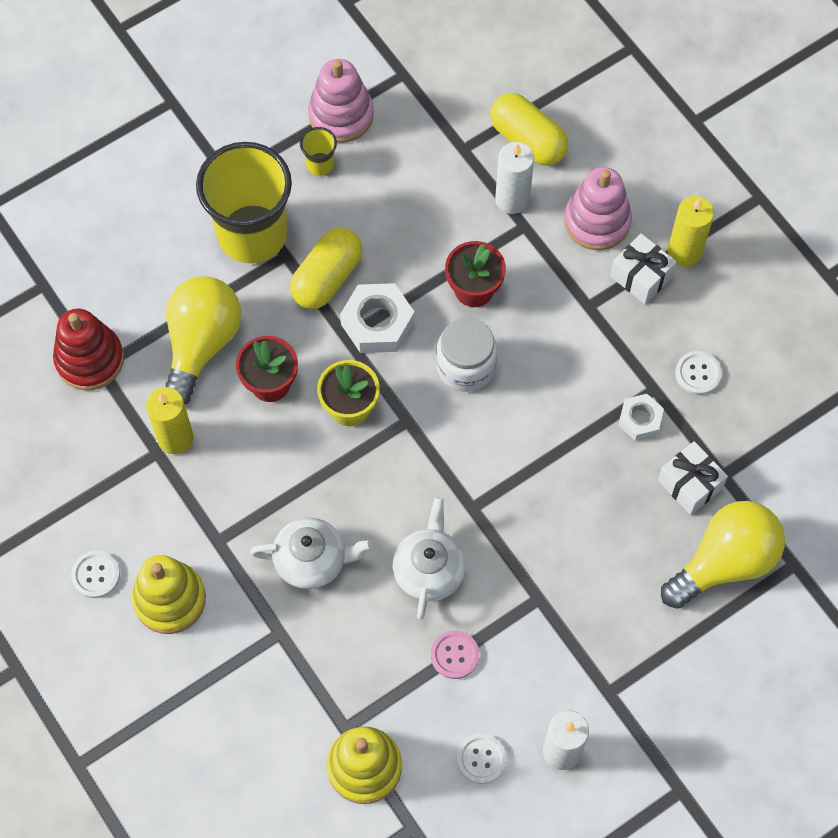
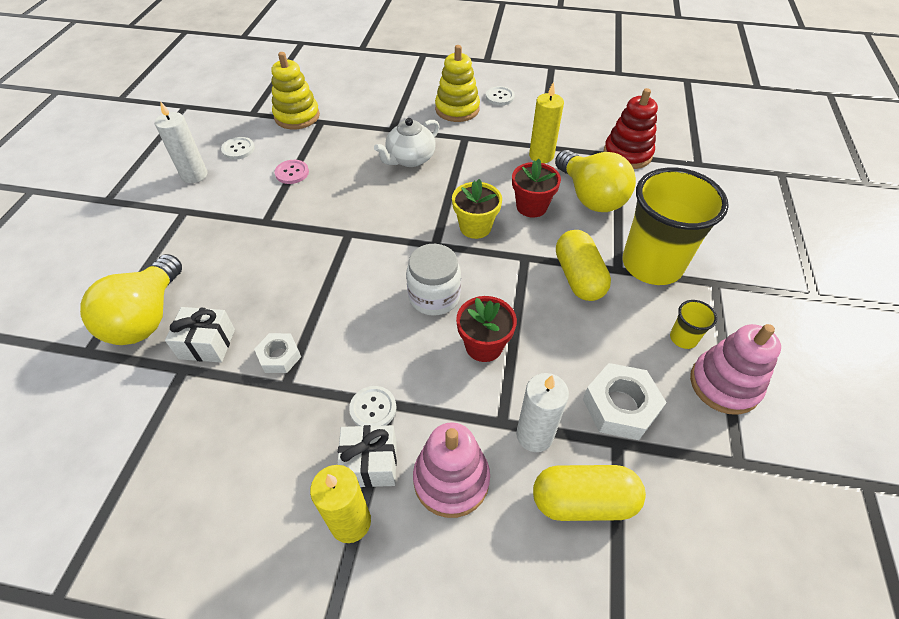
camera: 135 degrees right, 15 degrees down
white nut [340,283,415,353] -> white nut moved to [583,363,667,440]
white teapot [393,497,466,620] -> none
white button [675,351,722,395] -> white button moved to [349,386,396,426]

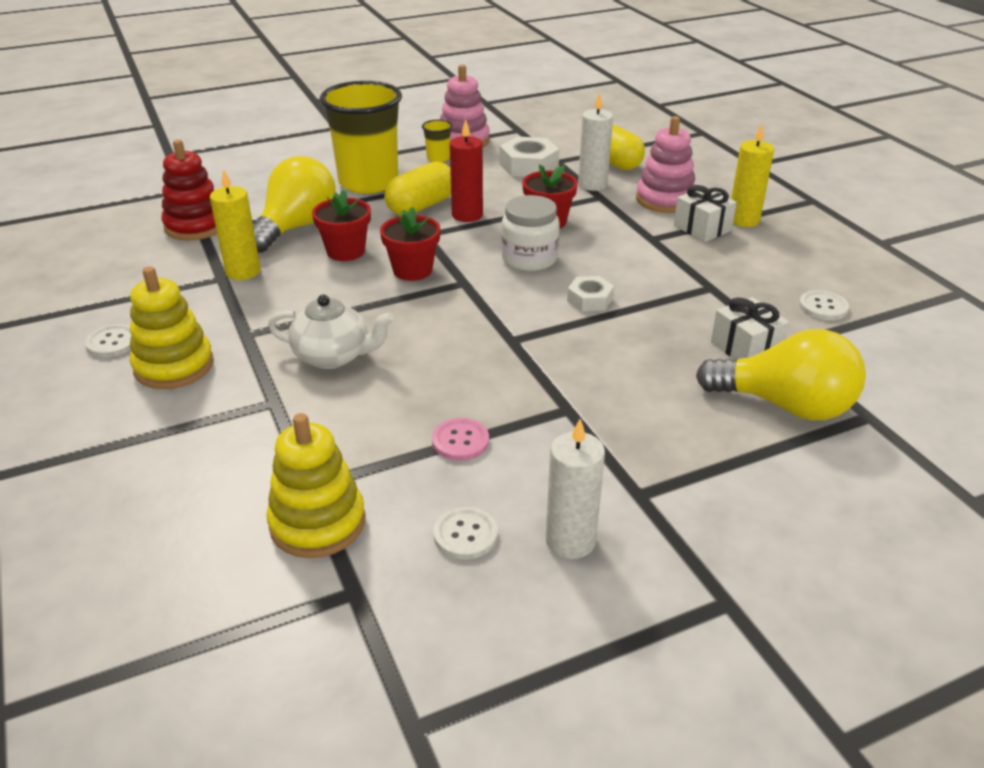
camera: 125 degrees left, 15 degrees down
yellow light bulb [80,254,182,345] -> yellow light bulb turned 45 degrees clockwise [696,329,866,421]
white nut [254,333,301,373] -> white nut moved to [567,276,614,311]
white button [349,386,396,426] -> white button moved to [799,290,849,320]
yellow flower pot [452,179,502,239] -> red flower pot [380,207,440,281]
none -> red candle [450,119,483,222]

